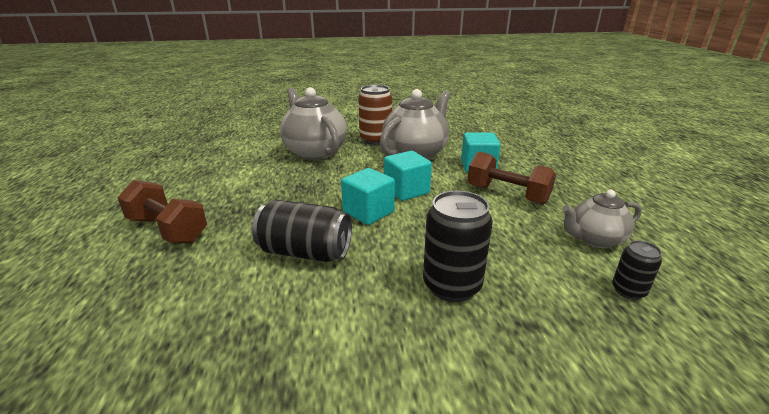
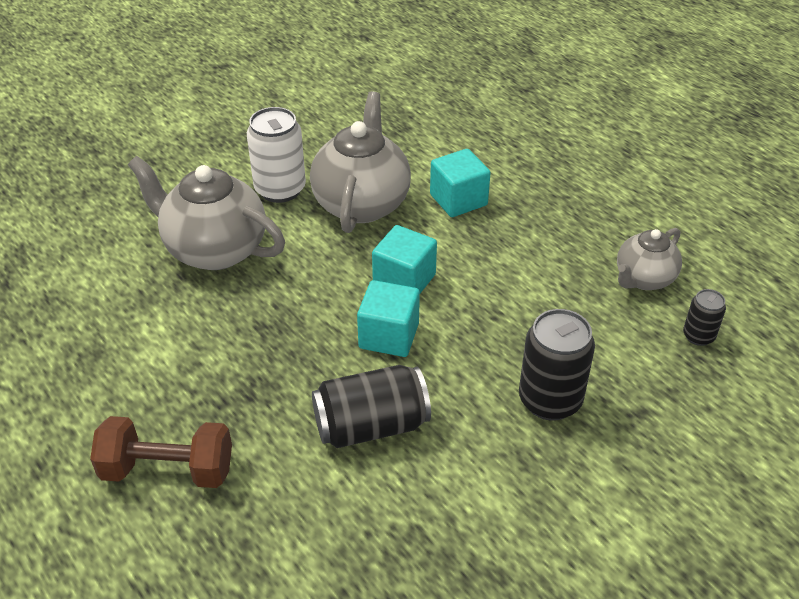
camera: 30 degrees left, 15 degrees up
brown can [358,85,392,145] -> white can [247,107,306,203]
brown dumbbell [467,151,556,205] -> none

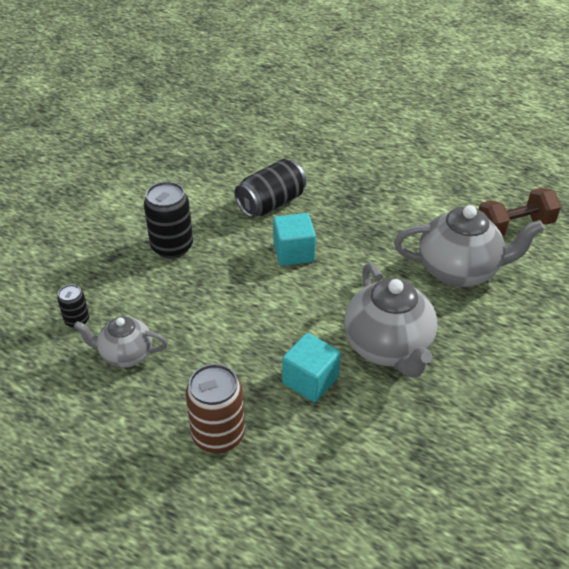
camera: 155 degrees right, 0 degrees up
brown dumbbell [90,416,232,488] -> brown dumbbell moved to [478,188,561,236]
white can [247,107,306,203] -> none
turquoise cube [372,225,437,293] -> none
grey teapot [617,228,682,290] -> grey teapot turned 105 degrees counterclockwise [74,316,168,368]
none -> brown can [186,364,245,454]

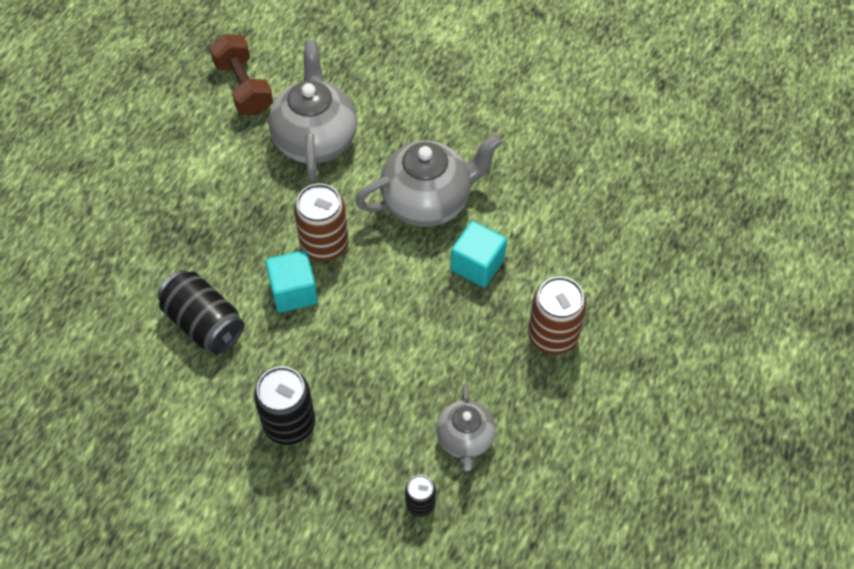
camera: 95 degrees left, 15 degrees up
none -> brown can [294,183,349,261]

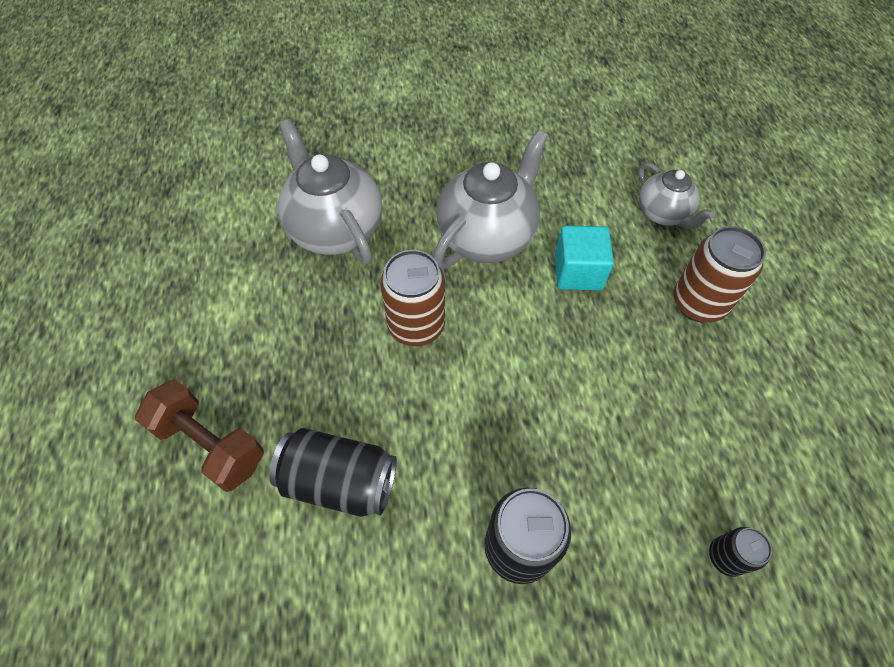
camera: 30 degrees left, 0 degrees up
brown dumbbell [209,34,273,115] -> brown dumbbell moved to [135,380,264,492]
turquoise cube [265,250,318,313] -> none
grey teapot [436,383,496,471] -> grey teapot moved to [638,162,715,229]

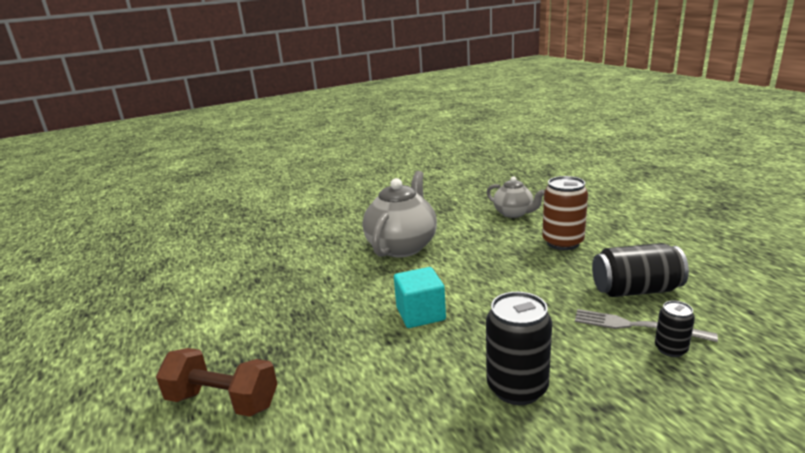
camera: 15 degrees left, 35 degrees down
black can [269,428,397,517] -> black can moved to [592,243,689,297]
grey teapot [278,119,382,265] -> none
brown can [380,250,445,346] -> none
turquoise cube [555,226,614,290] -> turquoise cube moved to [394,267,446,328]
none -> grey fork [575,309,718,342]

